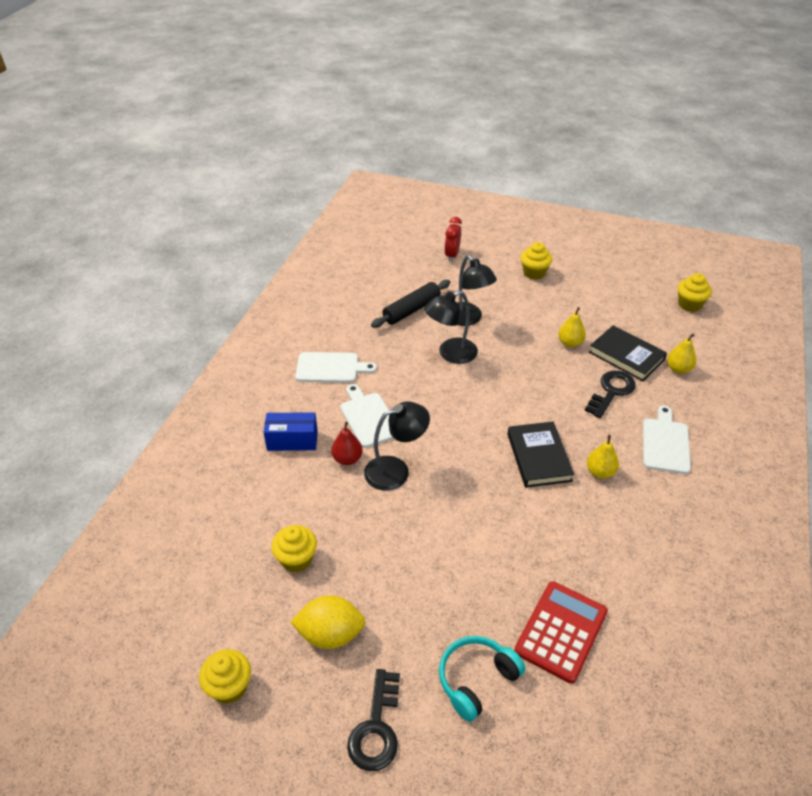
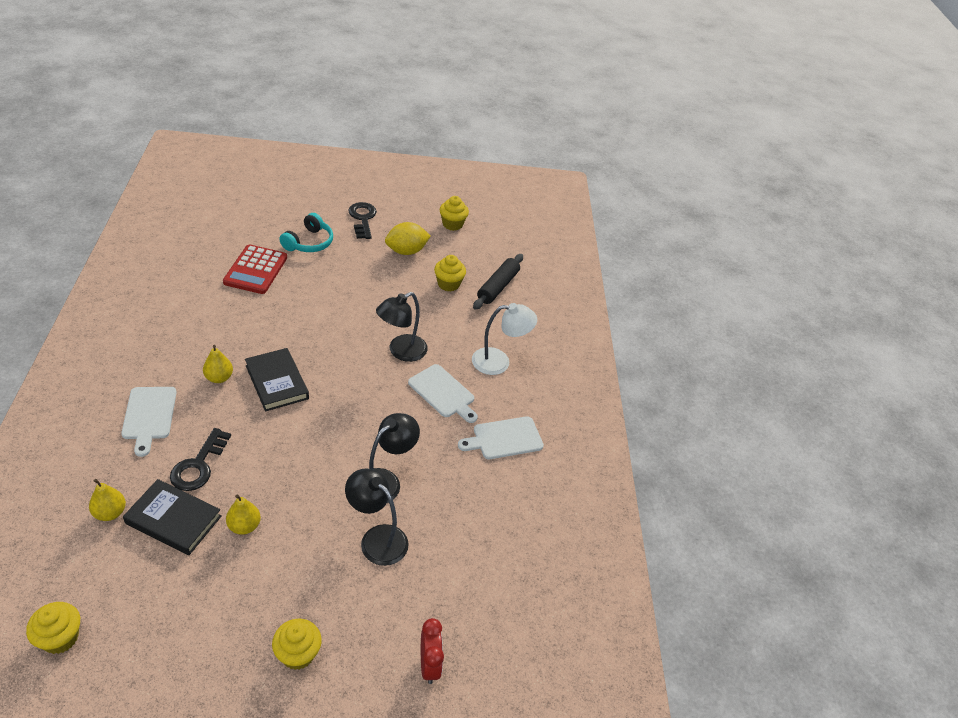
camera: 155 degrees right, 0 degrees up
blue box [264,412,318,451] -> white lamp [472,303,537,375]
red pear [331,422,363,465] -> none
black rolling pin [371,280,451,328] -> black rolling pin moved to [473,254,523,310]

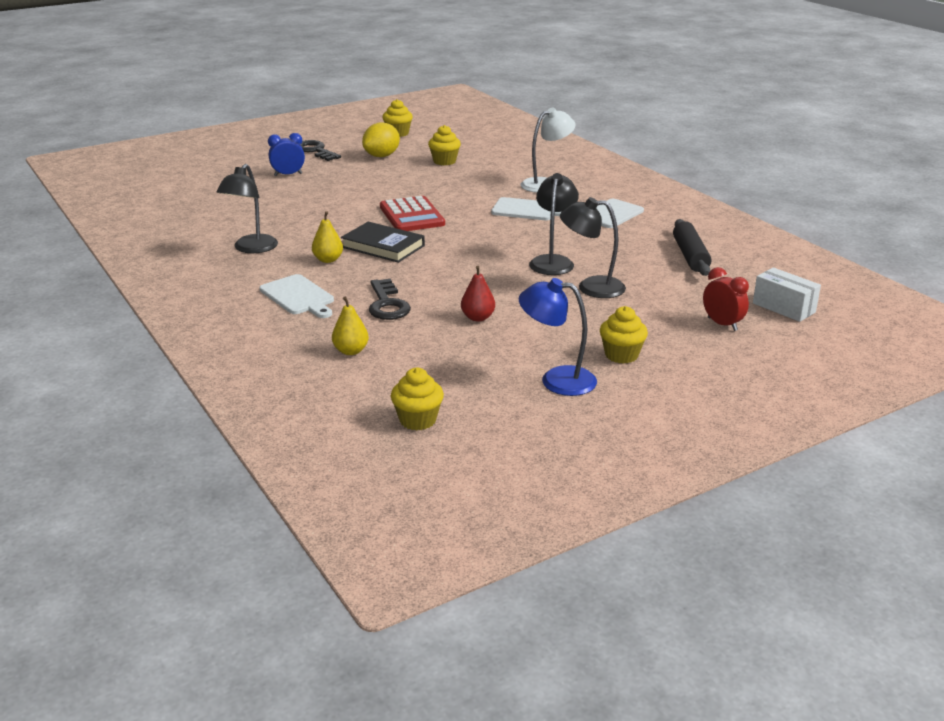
camera: 25 degrees left, 15 degrees down
black book [123,479,221,555] -> none
red calculator [223,244,287,294] -> red calculator moved to [380,196,445,231]
yellow pear [226,495,261,535] -> red pear [461,266,495,322]
turquoise headphones [279,213,333,252] -> blue clock [268,133,305,176]
black lamp [376,292,428,362] -> black lamp moved to [216,164,278,253]
black rolling pin [473,254,523,310] -> black rolling pin moved to [673,219,711,276]
none -> blue lamp [519,278,597,396]
none -> white box [753,267,821,322]

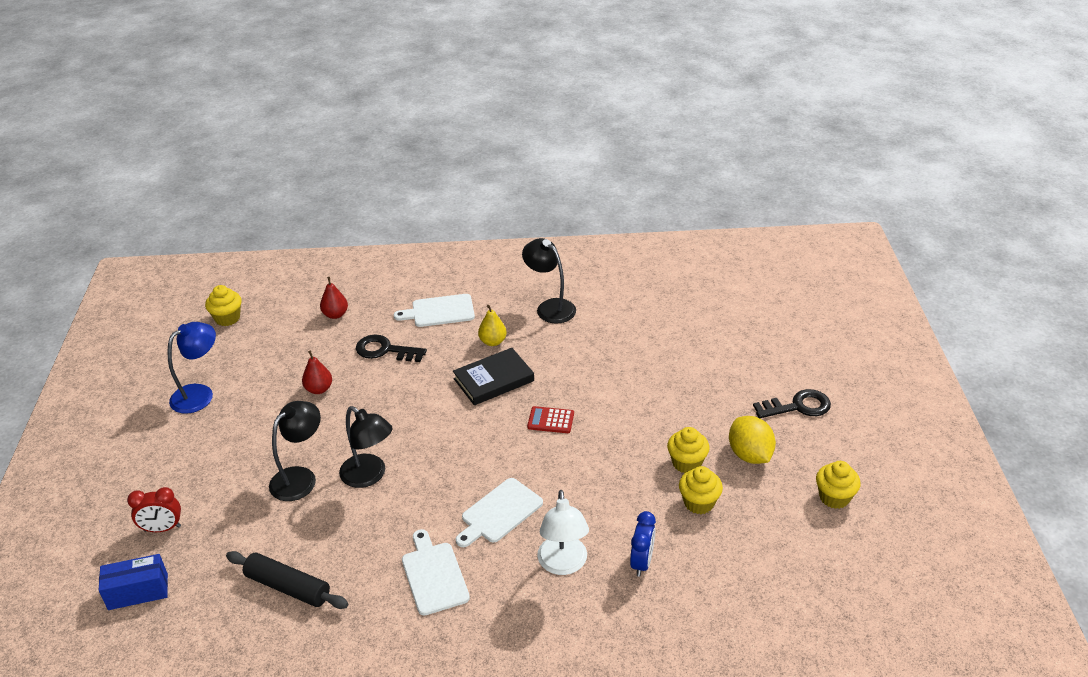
camera: 120 degrees right, 10 degrees up
blue clock [268,133,305,176] -> blue clock moved to [630,511,656,577]
yellow pear [332,296,369,355] -> red pear [320,277,348,319]
red calculator [380,196,445,231] -> red calculator [527,406,574,433], size x0.57
yellow cupcake [600,306,648,364] -> yellow cupcake moved to [667,427,710,473]
white box [753,267,821,322] -> blue box [99,554,168,610]

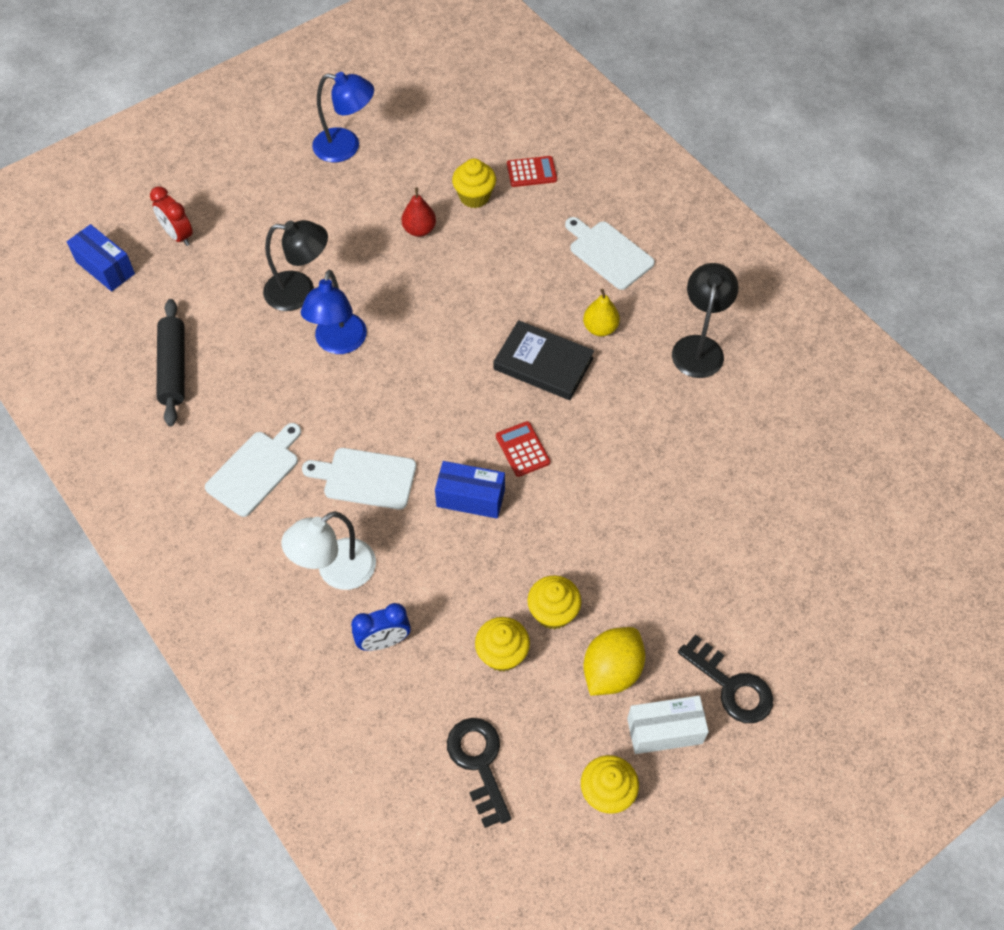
camera: 55 degrees right, 20 degrees up
yellow cupcake [205,285,242,326] -> yellow cupcake moved to [452,158,496,208]
red pear [320,277,348,319] -> red calculator [507,156,557,187]
black lamp [339,406,393,488] -> blue lamp [301,269,367,354]
black key [356,334,427,362] -> black key moved to [447,718,511,828]
none -> blue box [435,461,505,519]
none -> white box [627,696,709,754]

